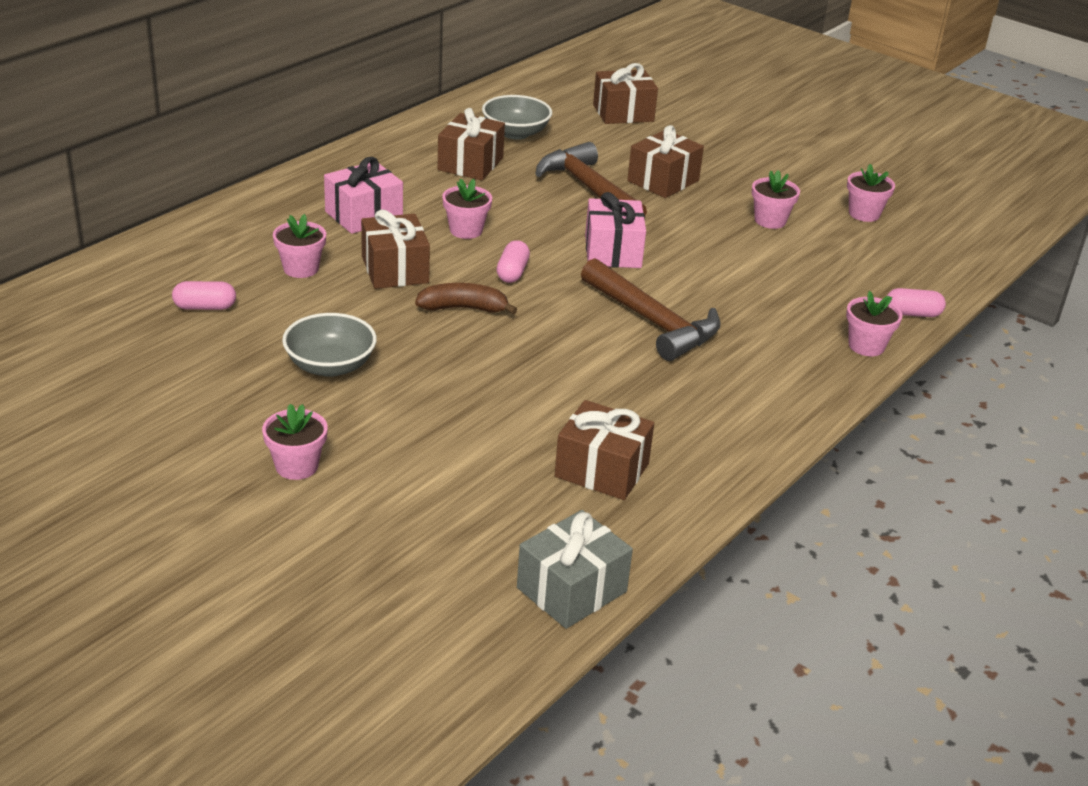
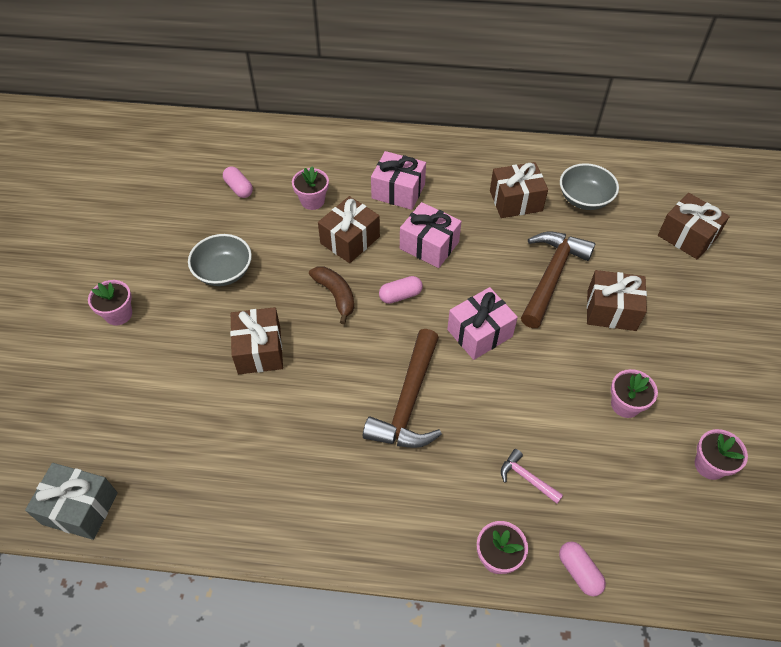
camera: 60 degrees right, 20 degrees up
pink flower pot [442,178,492,239] -> pink gift [400,202,462,268]
brown gift [555,400,654,500] -> brown gift moved to [230,307,283,374]
none -> pink hammer [501,449,563,504]

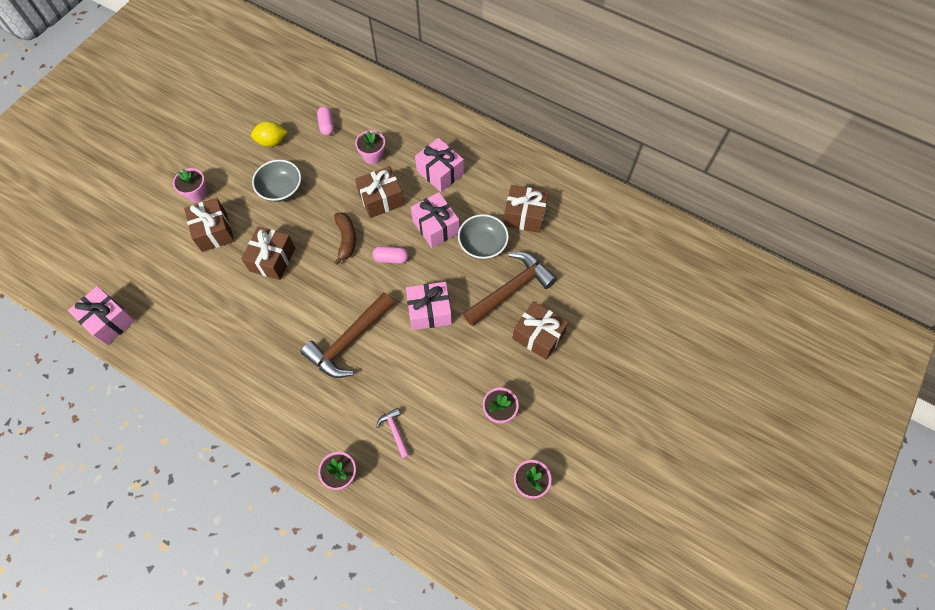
camera: 25 degrees right, 10 degrees up
grey gift [25,463,118,540] -> pink gift [68,286,135,345]
pink capsule [559,541,606,596] -> none
grey bowl [560,163,619,210] -> grey bowl moved to [458,214,509,260]
brown gift [658,193,730,260] -> brown gift moved to [184,198,234,252]
none -> yellow lemon [251,121,287,147]

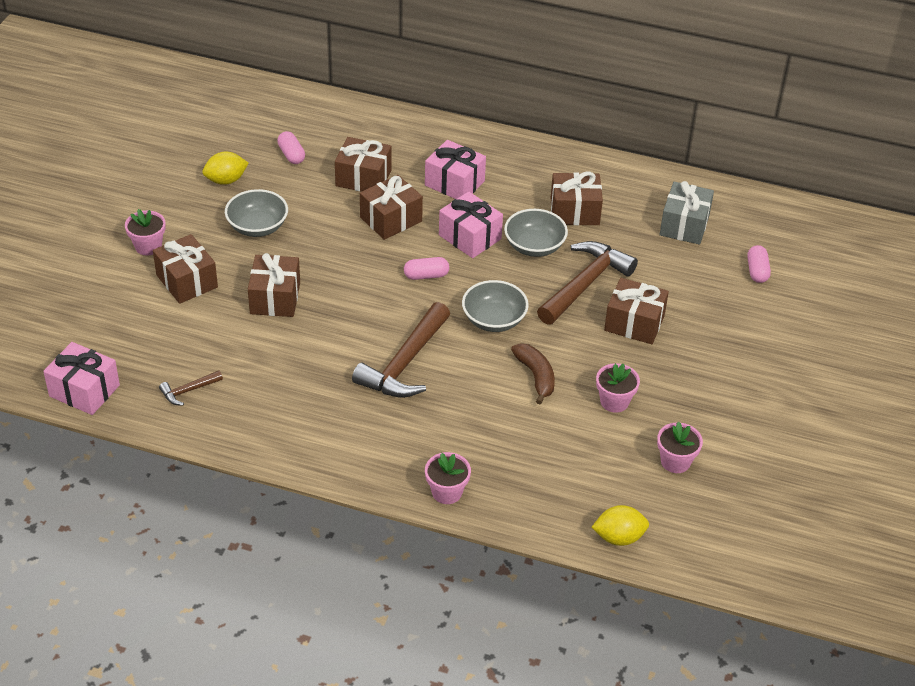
camera: 15 degrees left, 20 degrees down
brown banana [334,213,356,265] -> brown banana moved to [511,343,555,404]
pink flower pot [355,130,385,164] -> brown gift [335,137,391,192]
pink hammer [376,408,410,459] -> none
pink gift [406,282,452,330] -> grey bowl [462,280,529,332]
none -> brown hammer [159,370,223,406]
none -> yellow lemon [592,505,649,546]
none -> grey gift [660,181,714,245]
none -> pink capsule [747,245,771,283]

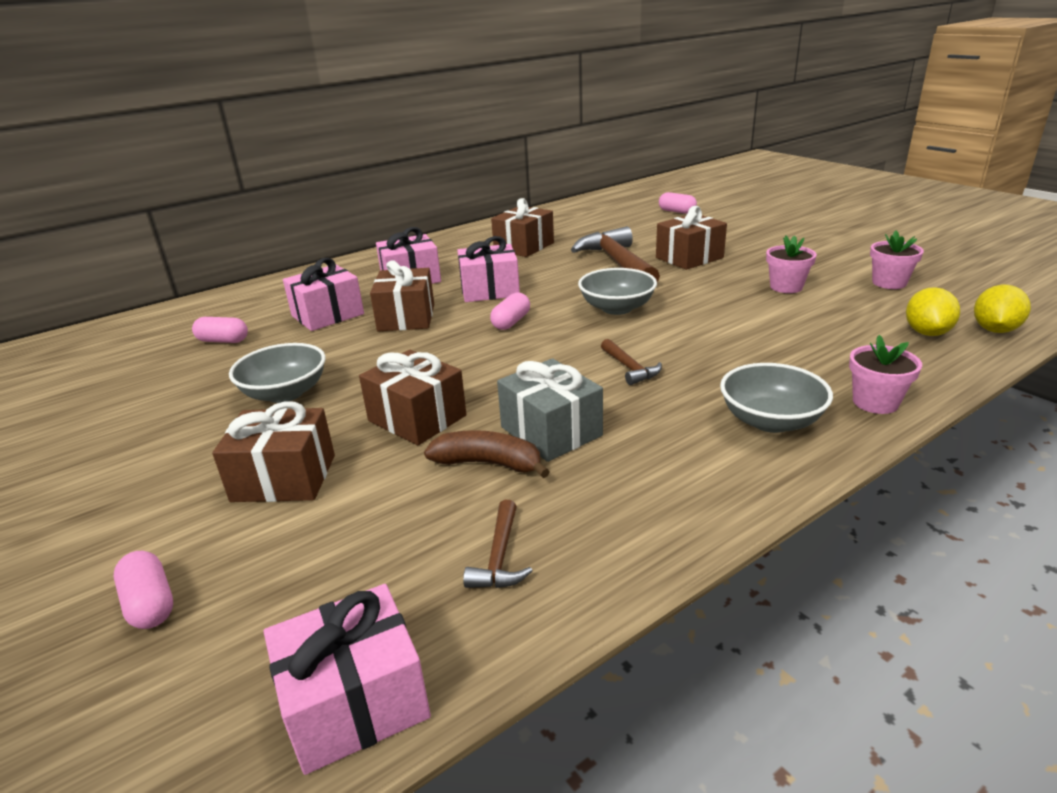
camera: 50 degrees left, 15 degrees down
pink flower pot [125,209,166,256] -> none
yellow lemon [203,152,248,185] -> yellow lemon moved to [906,287,960,336]
brown gift [335,137,391,192] -> pink gift [283,258,364,331]
brown hammer [352,302,450,398] -> brown hammer [601,339,662,385], size x0.46
grey bowl [504,209,568,257] -> grey bowl moved to [720,363,833,433]
brown banana [511,343,555,404] -> brown banana moved to [424,430,550,478]
grey gift [660,181,714,245] -> grey gift moved to [497,358,603,462]
none -> pink capsule [114,551,173,629]

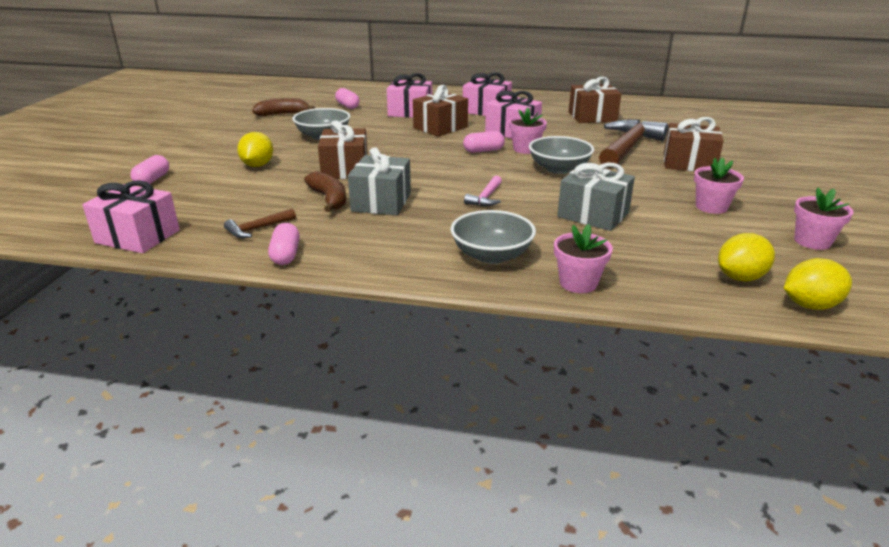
camera: 45 degrees right, 0 degrees up
brown gift [212,401,335,502] -> yellow lemon [237,132,273,167]
brown hammer [601,339,662,385] -> pink hammer [464,176,502,206]
pink capsule [659,192,697,214] -> pink capsule moved to [268,223,300,265]
none -> brown banana [252,98,315,116]
none -> pink flower pot [509,108,547,154]
none -> grey gift [557,163,635,231]

